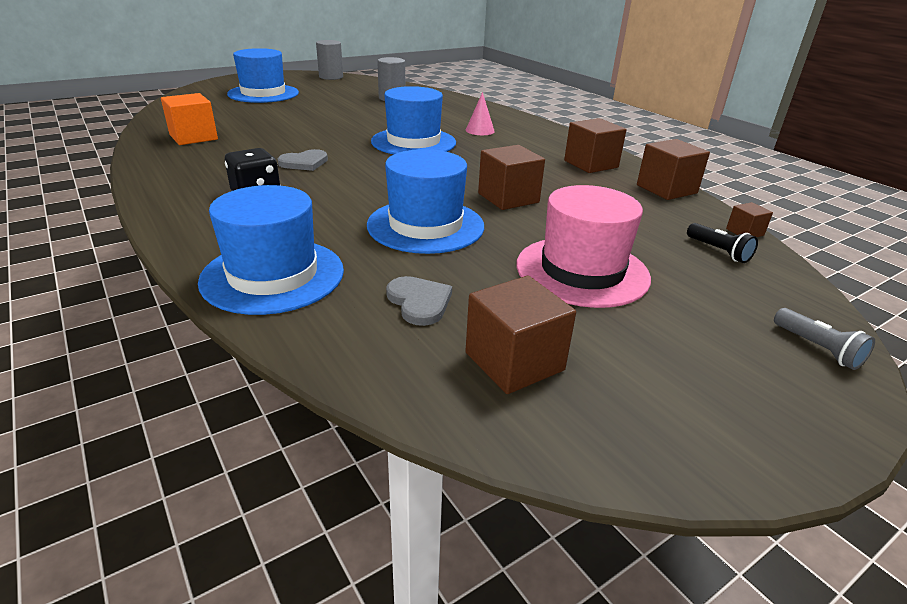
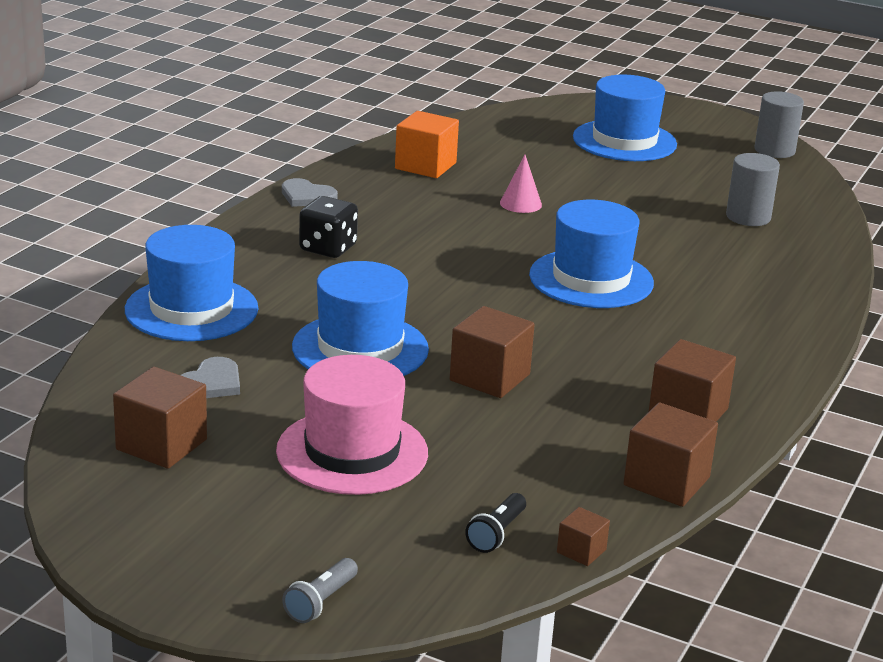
camera: 60 degrees right, 5 degrees down
grey heart [278,149,328,171] -> grey heart moved to [282,178,338,207]
pink cone [465,92,495,135] -> pink cone moved to [500,155,542,213]

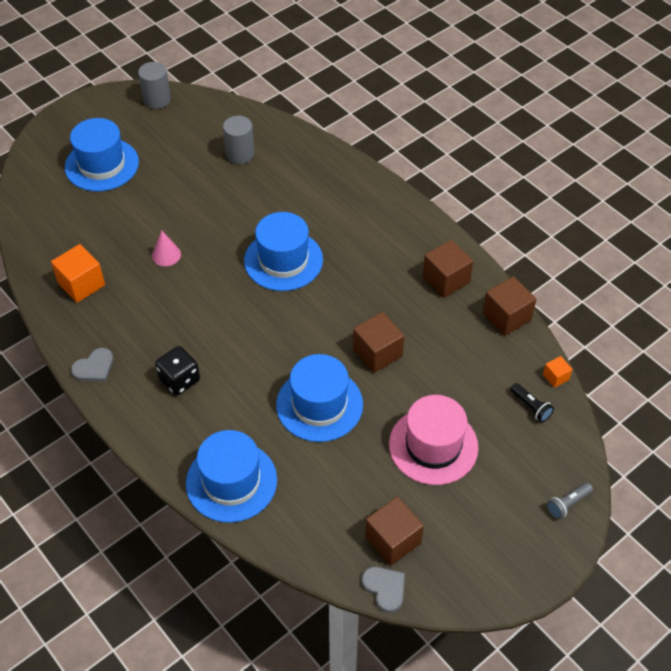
camera: 65 degrees left, 25 degrees up
grey heart [181,357,240,398] -> grey heart moved to [362,567,405,613]
grey flashlight [282,558,358,623] -> grey flashlight turned 90 degrees clockwise [547,482,593,519]
brown cube [557,507,610,566] -> orange cube [543,356,572,388]

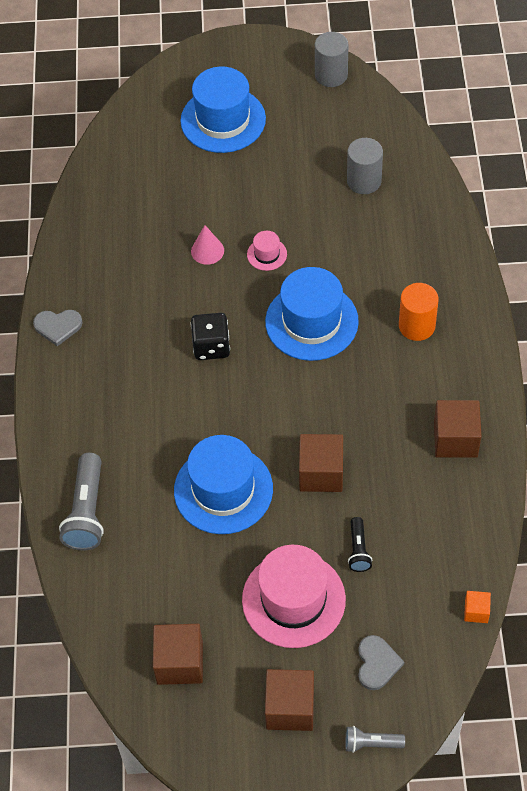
camera: 40 degrees right, 5 degrees up
orange cube [51,244,105,303] -> none
black dice [155,346,200,395] -> black dice moved to [191,313,230,360]
blue hat [186,430,277,523] -> grey flashlight [59,453,104,550]
grey heart [362,567,405,613] -> grey heart moved to [358,635,404,690]
brown cube [483,276,536,336] -> brown cube moved to [265,669,314,731]
black flashlight [510,383,554,422] -> black flashlight moved to [348,517,372,572]
none -> pink hat [247,231,287,271]
none -> orange cylinder [399,283,439,341]

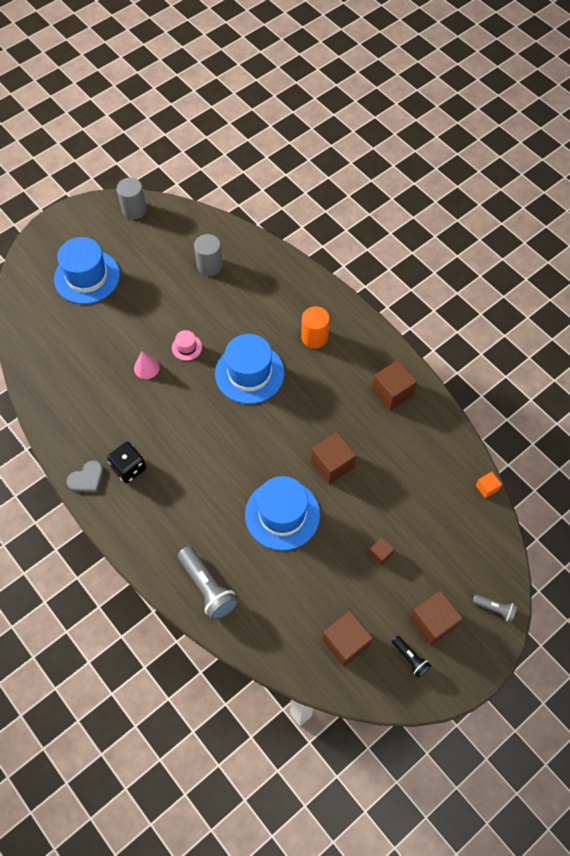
camera: 40 degrees left, 5 degrees up
black dice [191,313,230,360] -> black dice moved to [107,442,146,483]
pink hat [242,545,346,648] -> brown cube [369,538,394,565]
grey flashlight [345,726,405,753] -> grey flashlight turned 120 degrees counterclockwise [472,594,517,622]
black flashlight [348,517,372,572] -> black flashlight moved to [392,636,431,678]
grey heart [358,635,404,690] -> none

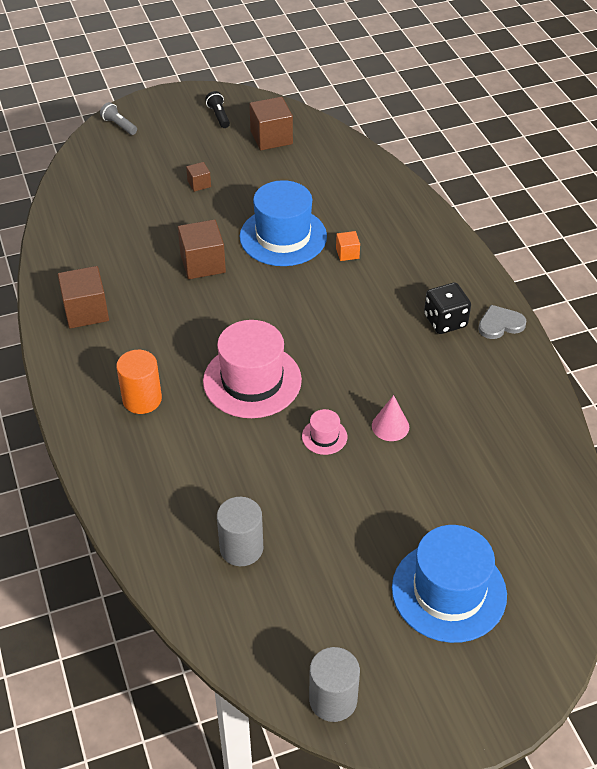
camera: 160 degrees left, 15 degrees down
grey flashlight [178,546,238,620] -> none
blue hat [215,334,285,404] -> pink hat [203,320,302,418]
brown cube [410,591,463,646] -> none
orange cube [476,472,502,498] -> orange cube moved to [336,231,360,261]

